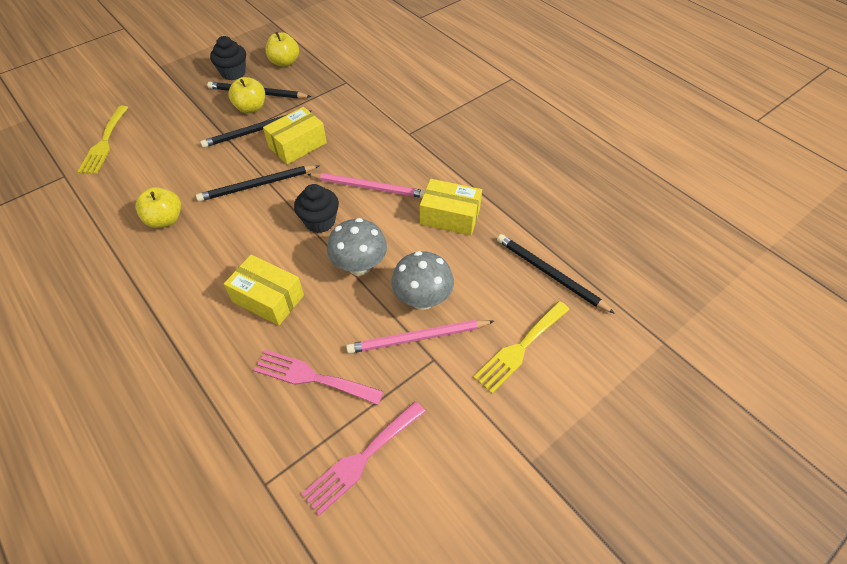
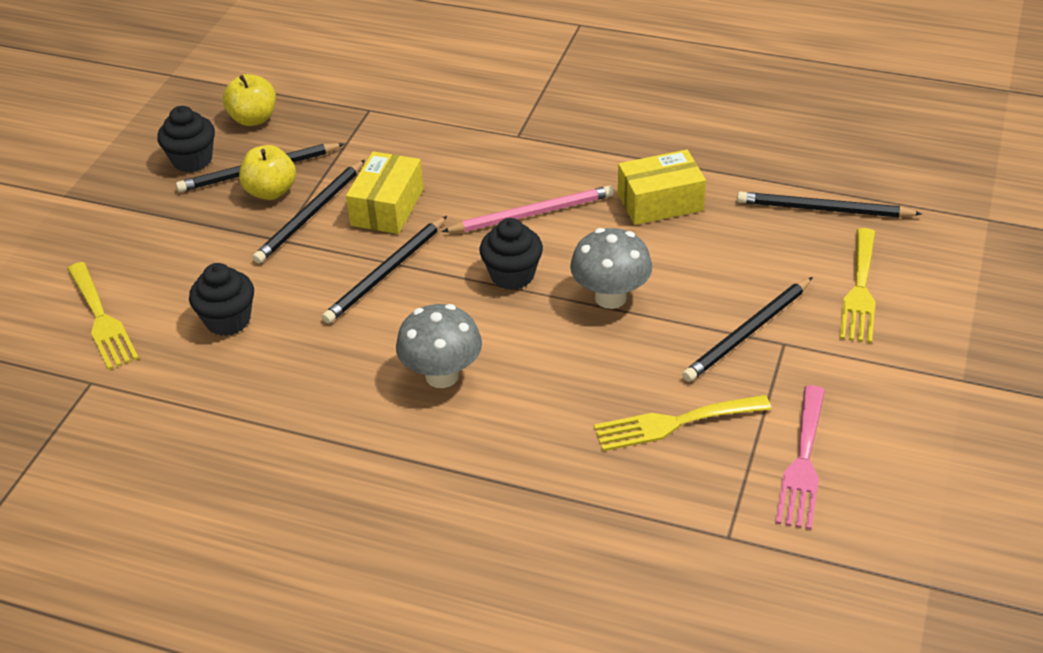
camera: 30 degrees left, 10 degrees down
yellow apple [136,187,181,228] -> none
yellow box [224,254,304,326] -> none
pink fork [254,350,384,405] -> yellow fork [594,395,771,451]
pink pencil [346,320,494,354] -> black pencil [682,277,813,382]
grey mushroom [391,251,454,310] -> grey mushroom moved to [396,304,482,388]
none -> black cupcake [189,263,254,336]

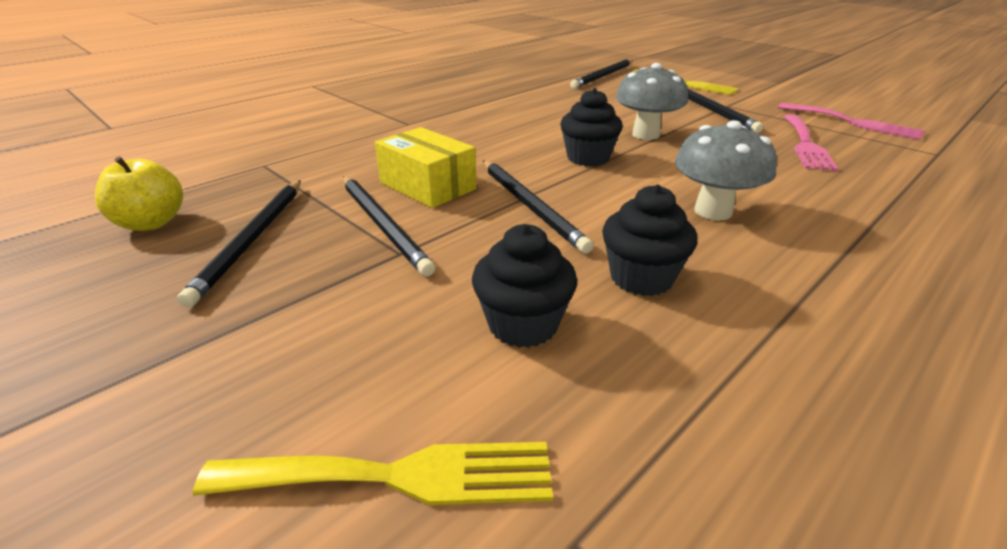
camera: 65 degrees left, 10 degrees down
black cupcake [157,106,215,173] -> black cupcake moved to [602,184,697,296]
yellow apple [239,145,296,200] -> none
pink pencil [441,185,614,233] -> none
yellow fork [594,395,771,451] -> pink fork [783,114,838,171]
yellow box [618,150,706,225] -> none

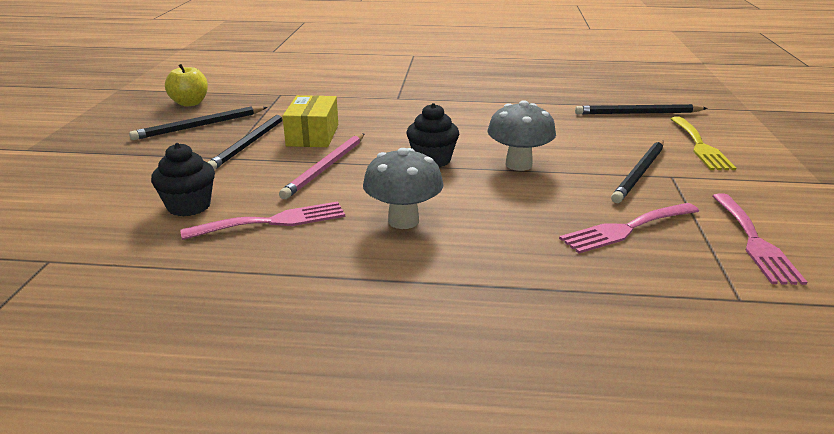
camera: 50 degrees right, 5 degrees down
yellow fork [193,442,553,505] -> none
black pencil [483,160,594,254] -> pink pencil [279,133,365,199]
black cupcake [602,184,697,296] -> pink fork [180,201,345,240]

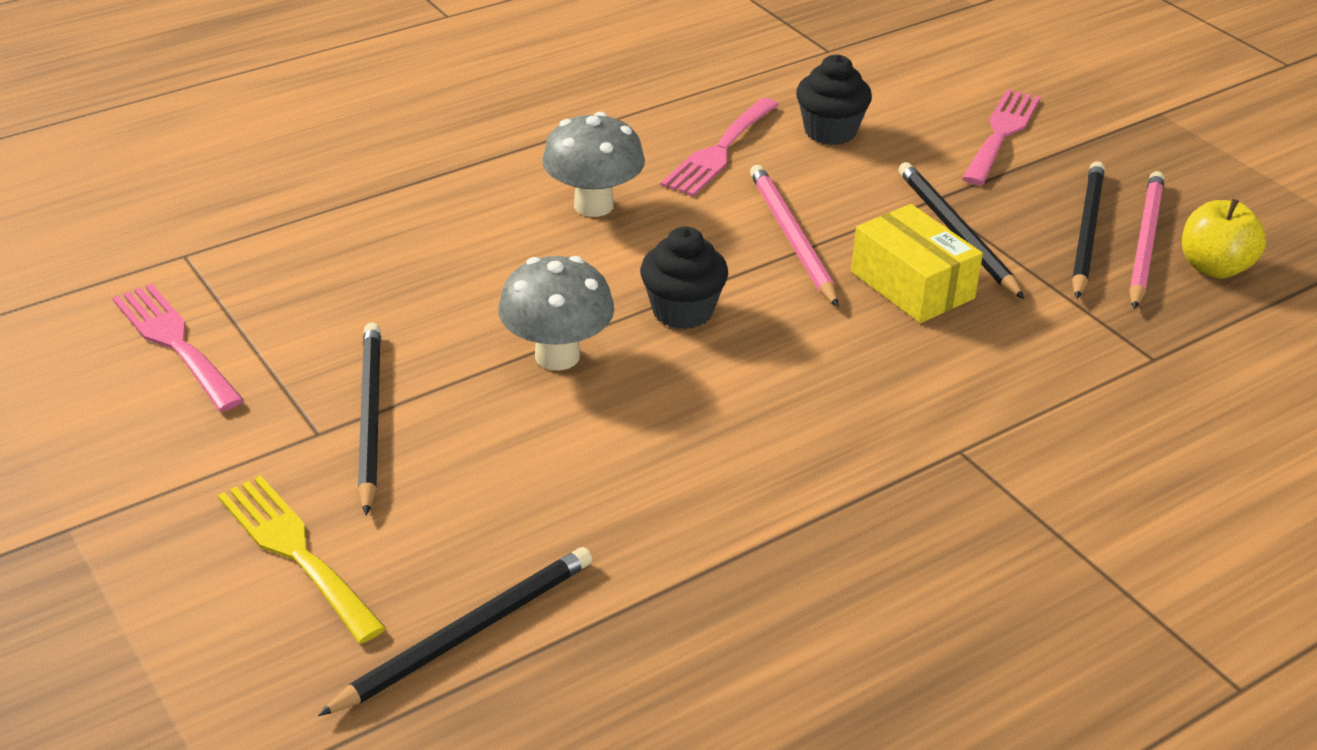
camera: 140 degrees right, 10 degrees up
pink fork [559,203,699,254] -> pink fork moved to [962,89,1041,185]
none -> pink pencil [1129,171,1164,309]

